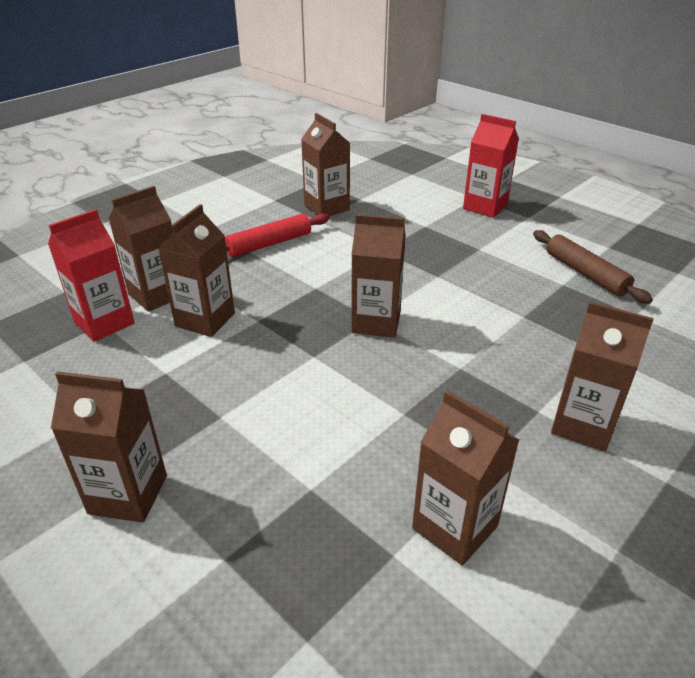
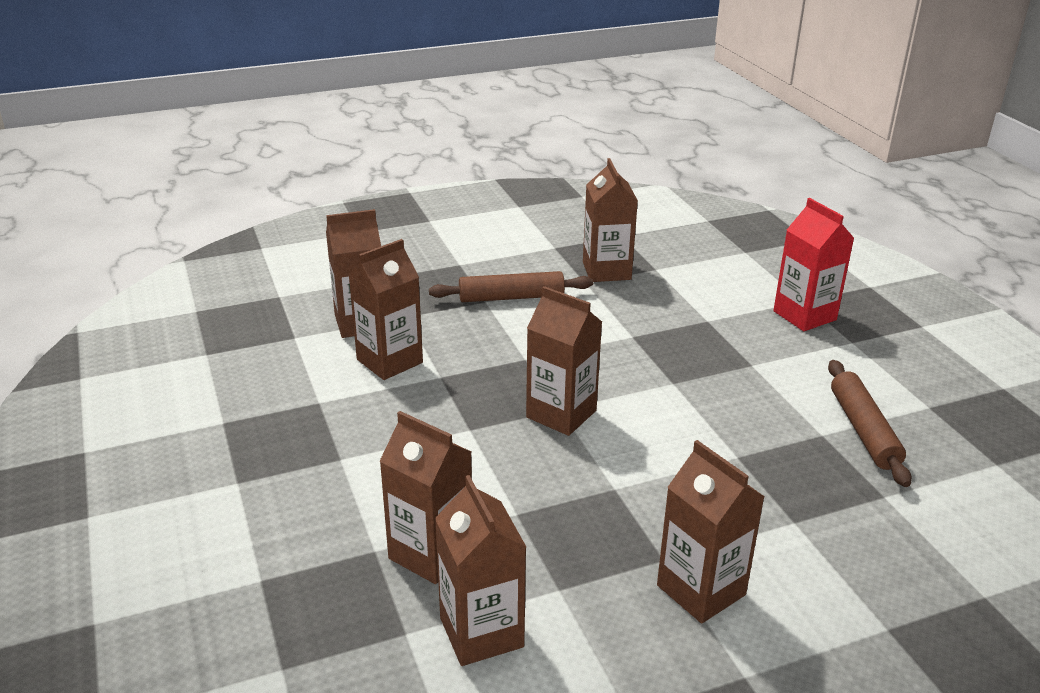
camera: 25 degrees right, 5 degrees down
red carton [48,209,135,342] -> none
brown carton [51,371,167,523] -> brown carton moved to [379,411,472,584]
red rolling pin [225,213,330,257] -> brown rolling pin [429,271,593,302]

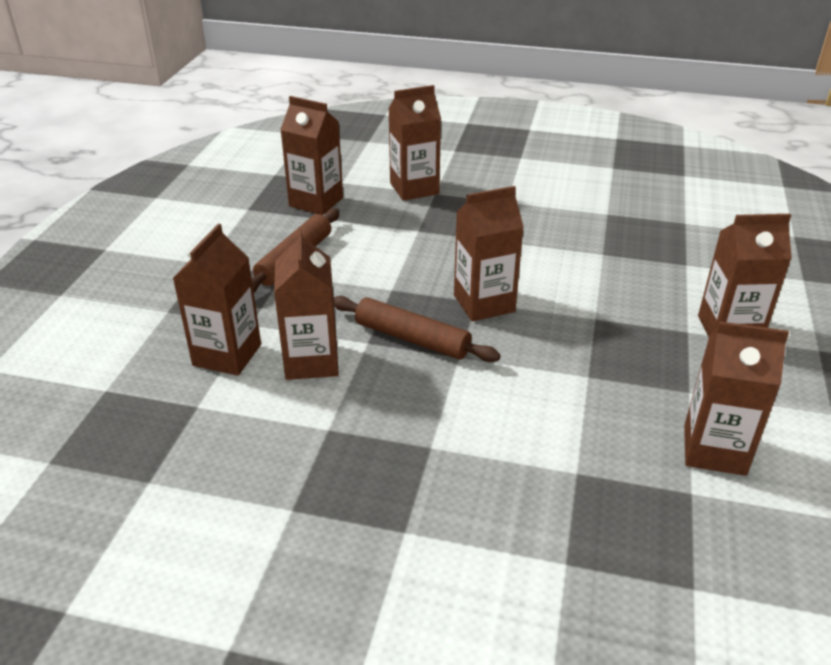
camera: 55 degrees left, 5 degrees up
brown carton [379,411,472,584] -> brown carton moved to [388,85,441,201]
red carton [773,198,854,331] -> none
brown rolling pin [828,360,912,487] -> brown rolling pin moved to [333,296,501,362]

